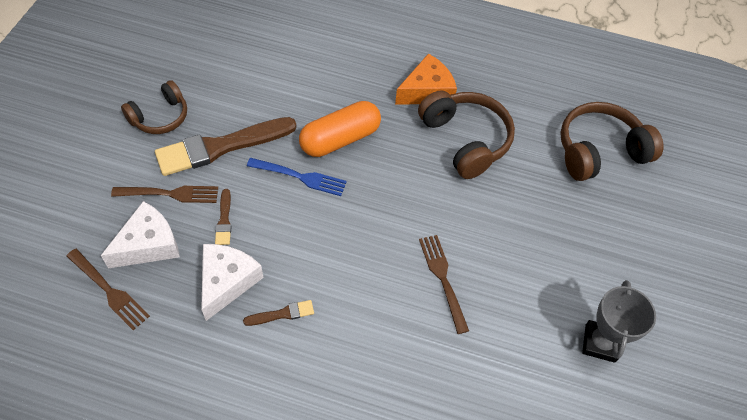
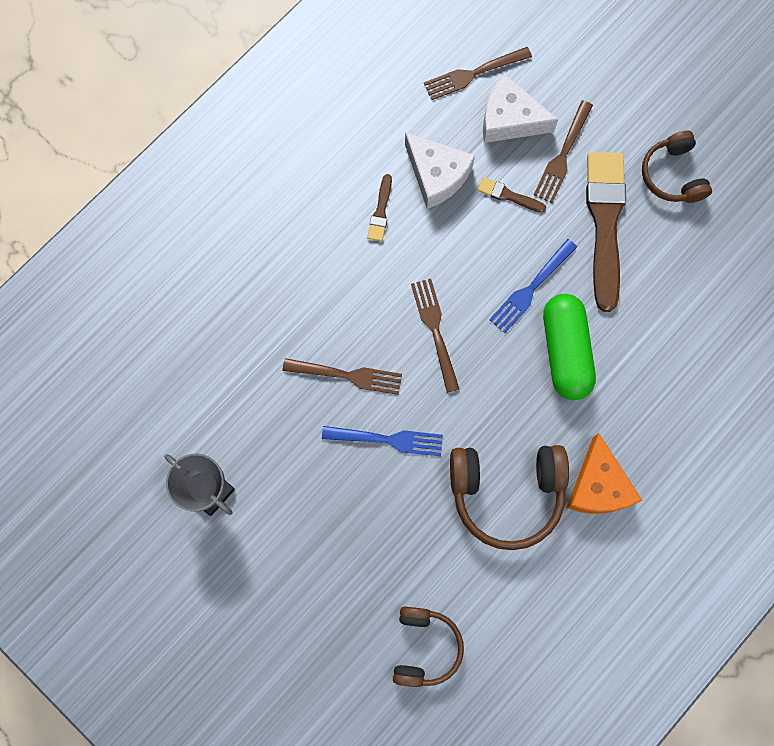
camera: 120 degrees right, 20 degrees up
white cheese [101,201,180,268] -> white cheese turned 120 degrees clockwise [483,73,558,143]
orange capsule [299,101,381,157] -> green capsule [543,294,596,400]
brown headphones [560,102,664,181] -> brown headphones [393,606,464,687], size x0.64
none -> blue fork [322,426,443,456]
none -> brown fork [411,279,459,393]

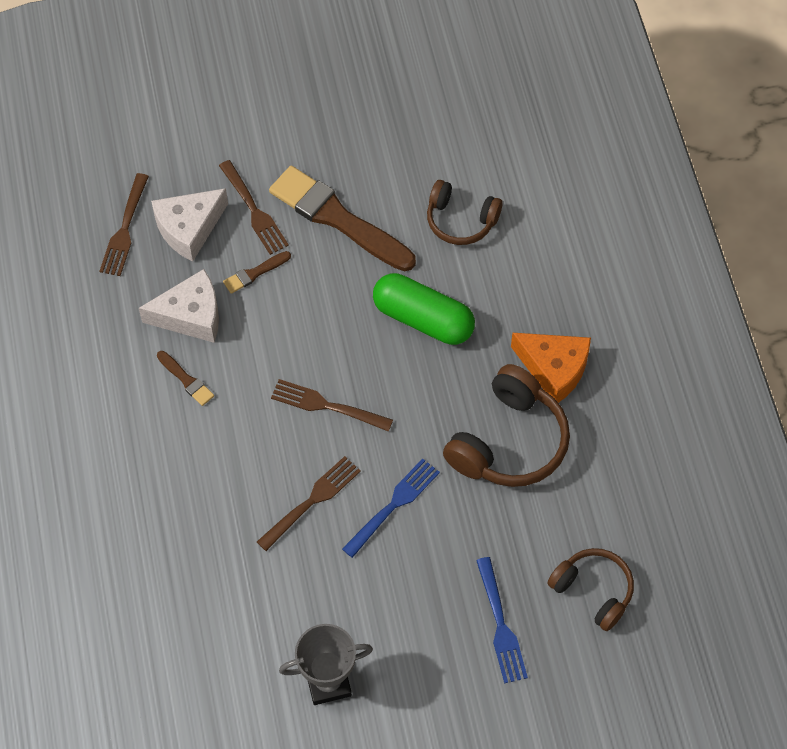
camera: 55 degrees left, 15 degrees down
blue fork [489,239,577,333] -> blue fork moved to [476,557,528,684]
brown headphones [642,131,712,203] -> brown headphones moved to [427,180,503,245]

